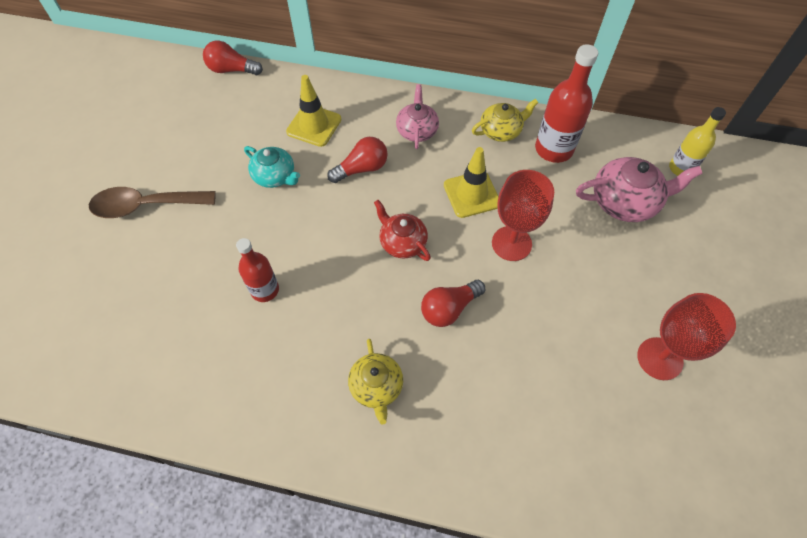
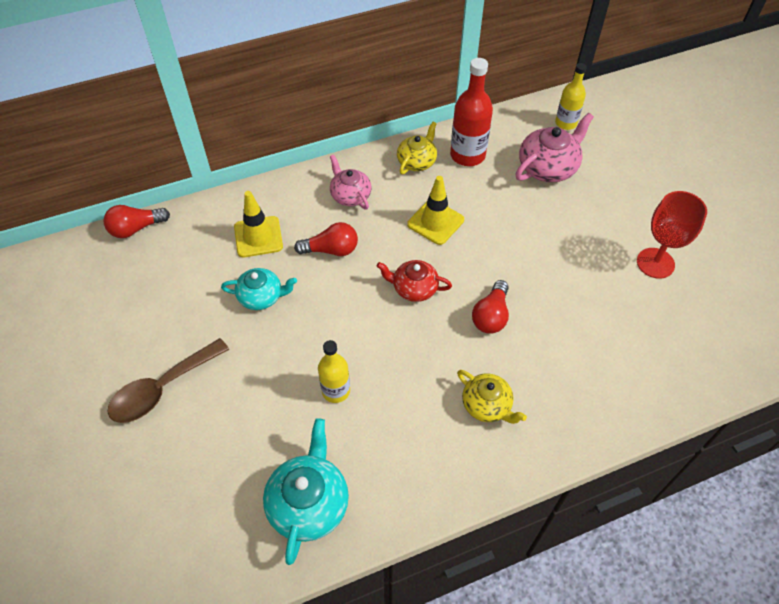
camera: 35 degrees left, 5 degrees down
red bottle [236,238,279,302] -> yellow bottle [318,340,350,403]
red light bulb [327,137,388,183] -> red light bulb turned 60 degrees clockwise [294,222,358,256]
red goblet [492,170,554,261] -> none
none -> turquoise teapot [263,418,349,565]

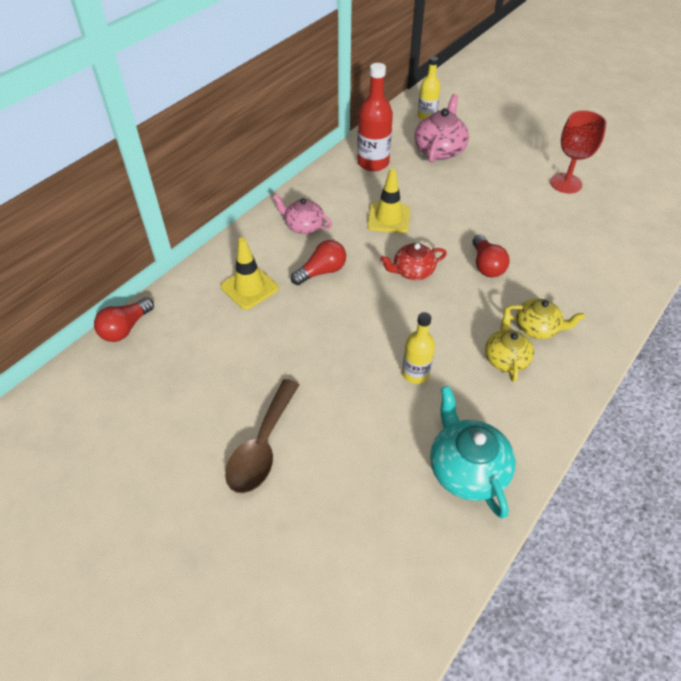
camera: 30 degrees left, 5 degrees down
turquoise teapot [221,268,297,310] -> none
yellow teapot [397,122,437,174] -> yellow teapot moved to [485,309,534,382]

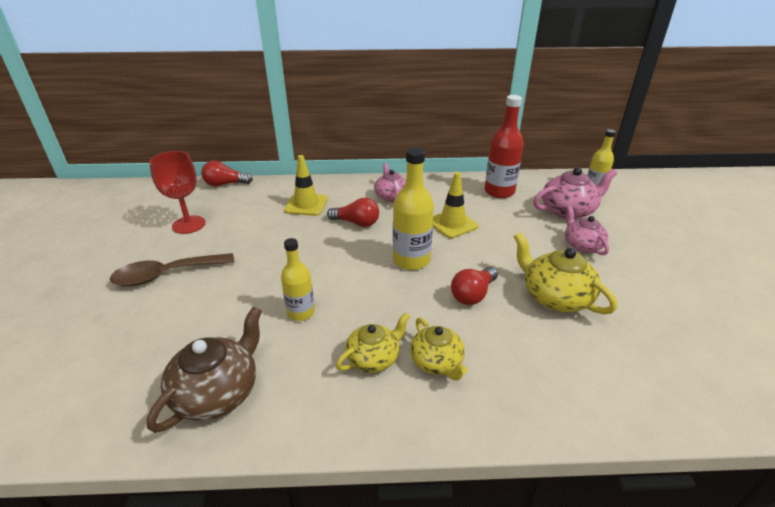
camera: 50 degrees right, 15 degrees down
red teapot [380,243,447,280] -> yellow bottle [393,147,434,270]
turquoise teapot [430,386,516,519] -> brown teapot [147,306,262,433]
red goblet [550,110,607,194] -> red goblet moved to [149,151,206,234]
none -> yellow teapot [514,232,617,314]
none -> pink teapot [565,206,609,255]

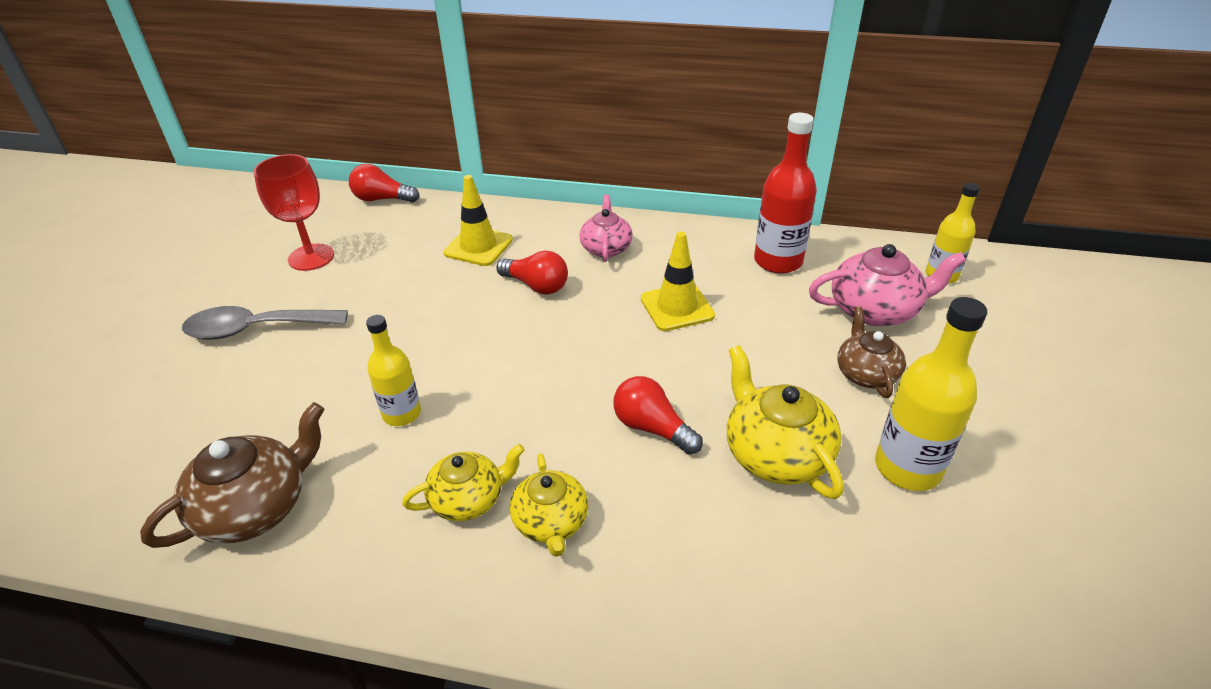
camera: 15 degrees right, 5 degrees up
brown spoon [110,253,234,286] -> grey spoon [182,306,348,340]
yellow bottle [393,147,434,270] -> yellow bottle moved to [875,297,987,491]
red light bulb [451,267,498,305] -> red light bulb turned 75 degrees clockwise [613,376,703,455]
pink teapot [565,206,609,255] -> brown teapot [837,307,906,398]

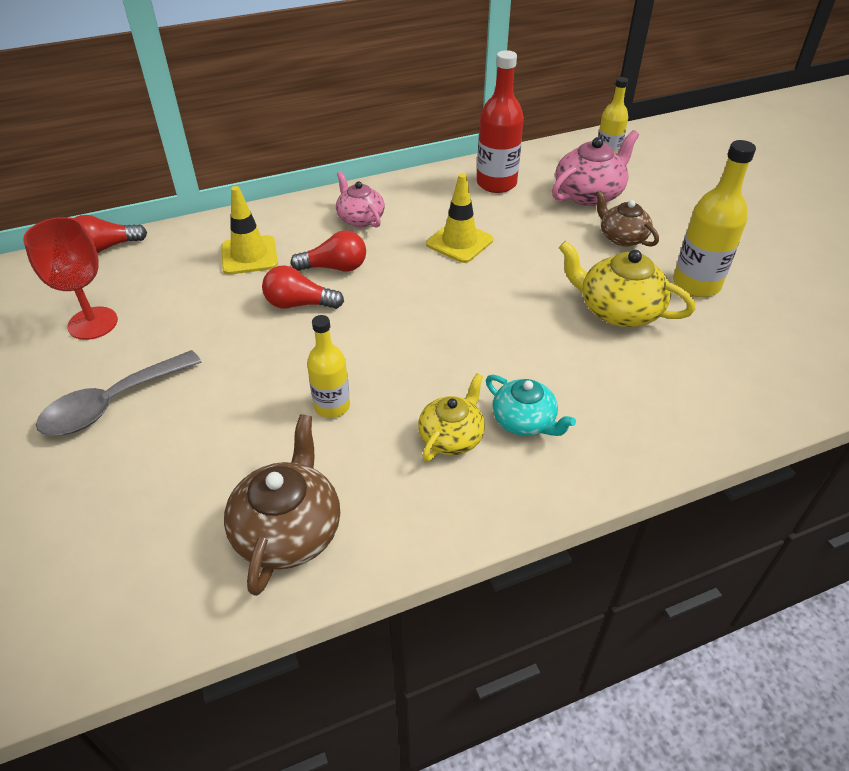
camera: 35 degrees left, 5 degrees up
yellow teapot [510,453,588,557] -> turquoise teapot [486,375,576,436]
red light bulb [613,376,703,455] -> red light bulb moved to [262,265,344,309]

